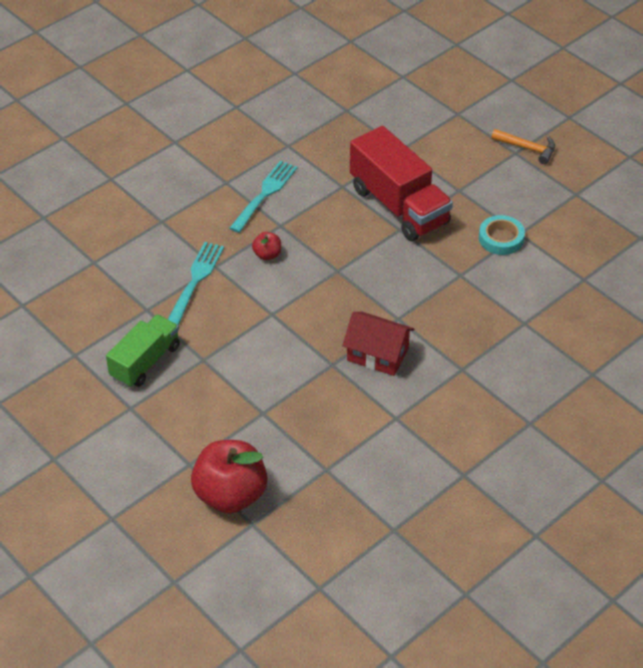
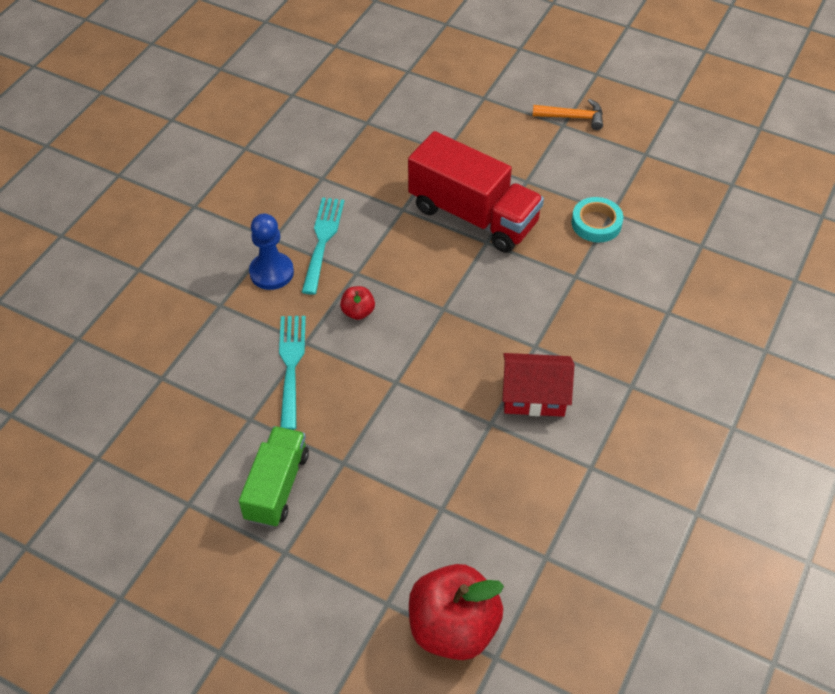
camera: 20 degrees left, 5 degrees up
none -> blue pawn [249,214,294,290]

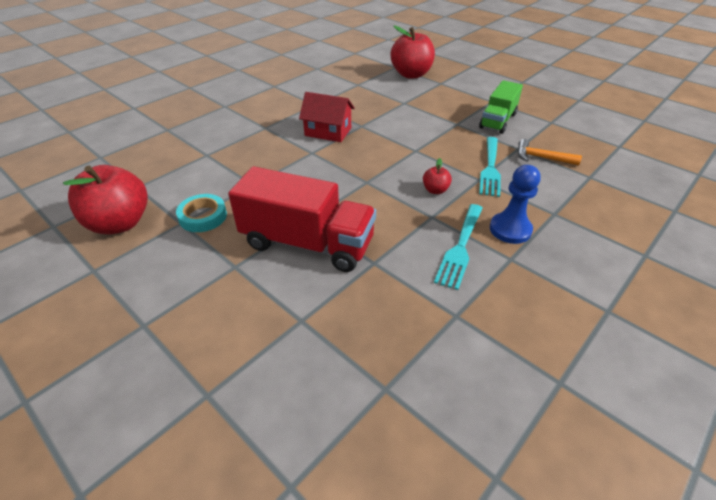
camera: 165 degrees left, 10 degrees down
red truck [408,131,544,253] -> red truck turned 150 degrees clockwise [228,166,376,272]
orange hammer [533,99,603,130] -> orange hammer moved to [517,139,582,166]
none -> red apple [63,165,148,234]

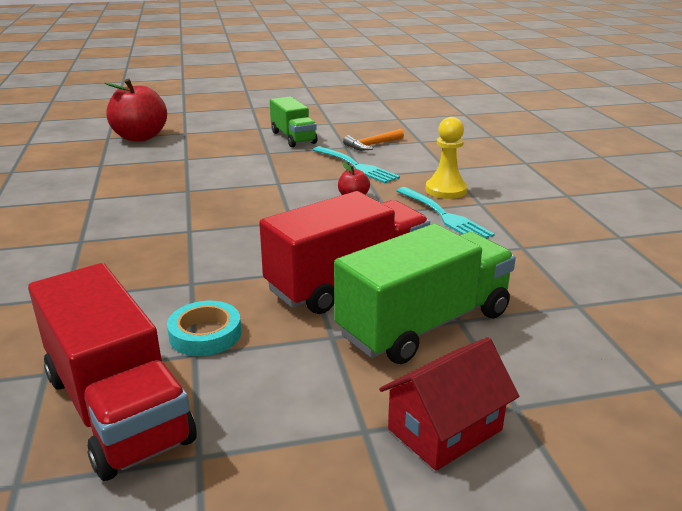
camera: 55 degrees left, 15 degrees down
red apple [63,165,148,234] -> red truck [28,263,197,481]
red house [299,92,355,142] -> red house moved to [379,337,519,471]
blue pawn [490,165,540,244] -> yellow pawn [425,117,467,199]
none -> green truck [334,224,516,364]

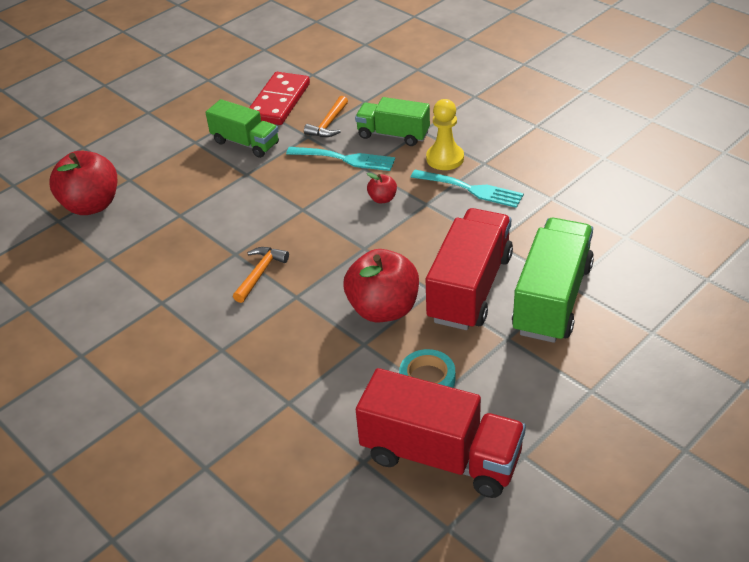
camera: 30 degrees left, 15 degrees up
red house [379,337,519,471] -> none
none -> orange hammer [233,247,289,303]
none -> red domino [249,72,310,125]
none -> red apple [344,249,419,323]
none -> green truck [355,97,430,146]

